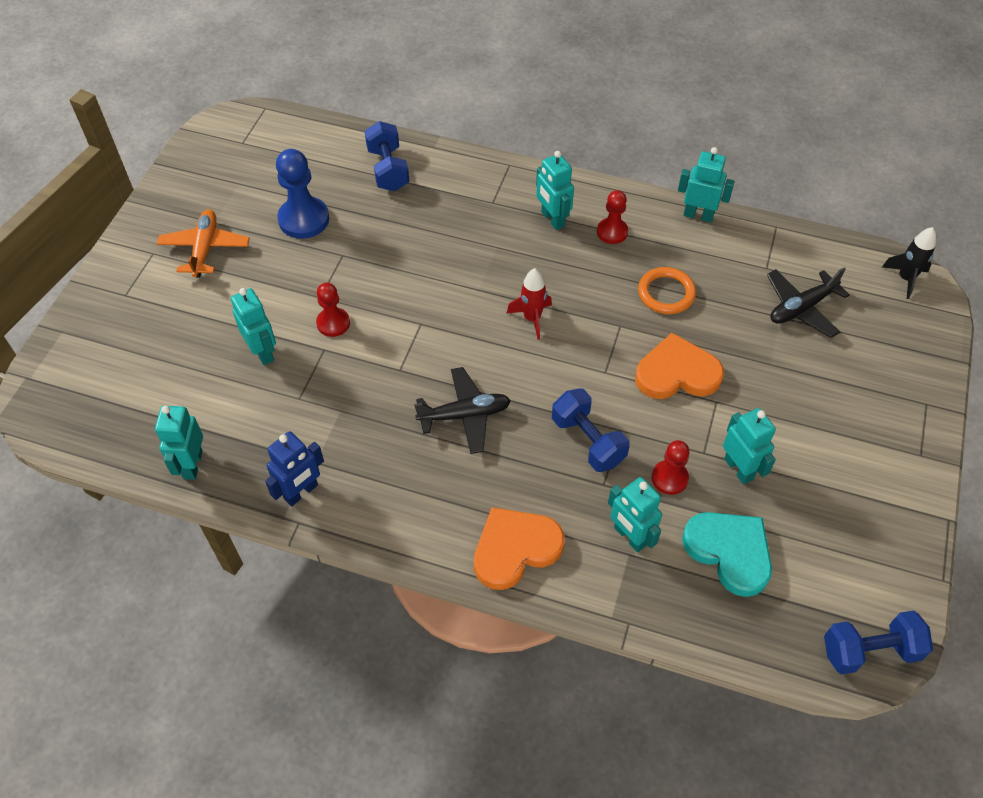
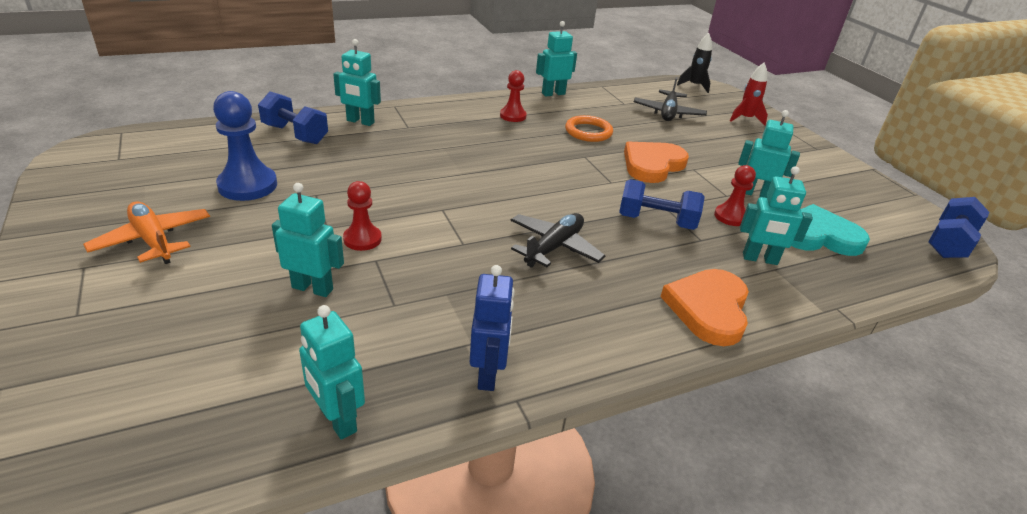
camera: 45 degrees left, 20 degrees down
red rocket [506,268,552,340] -> red rocket moved to [730,63,768,125]
turquoise robot [536,151,574,230] -> turquoise robot moved to [333,39,381,126]

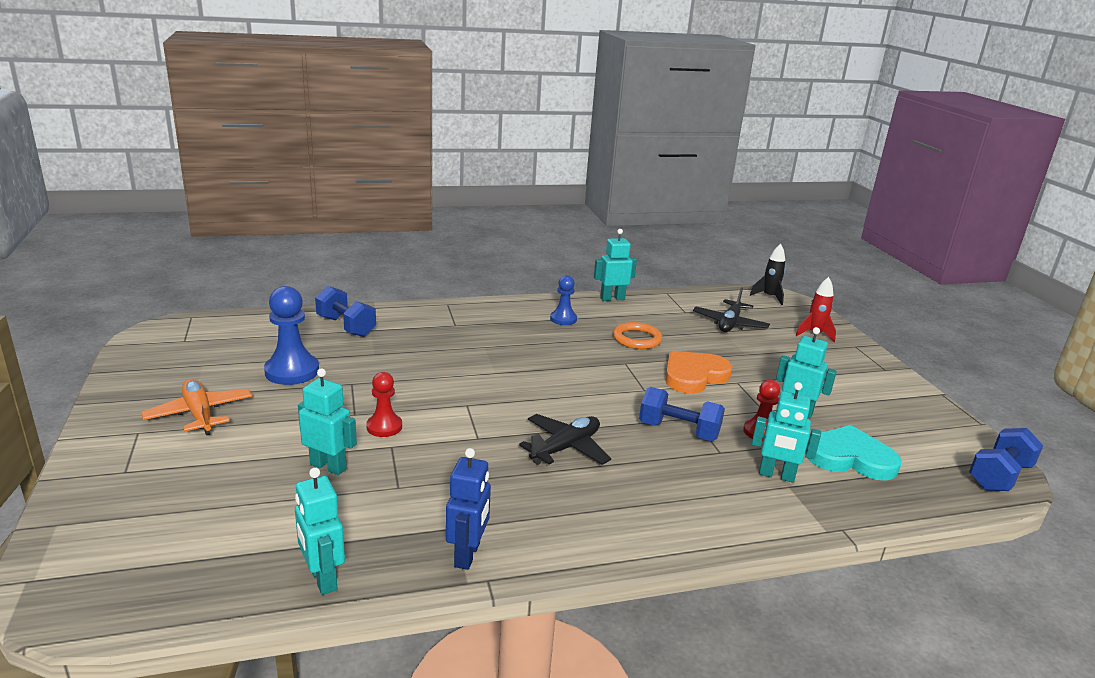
camera: 10 degrees right, 10 degrees down
turquoise robot [333,39,381,126] -> none
red pawn [500,70,527,122] -> blue pawn [550,275,577,325]
orange heart [661,269,749,346] -> none

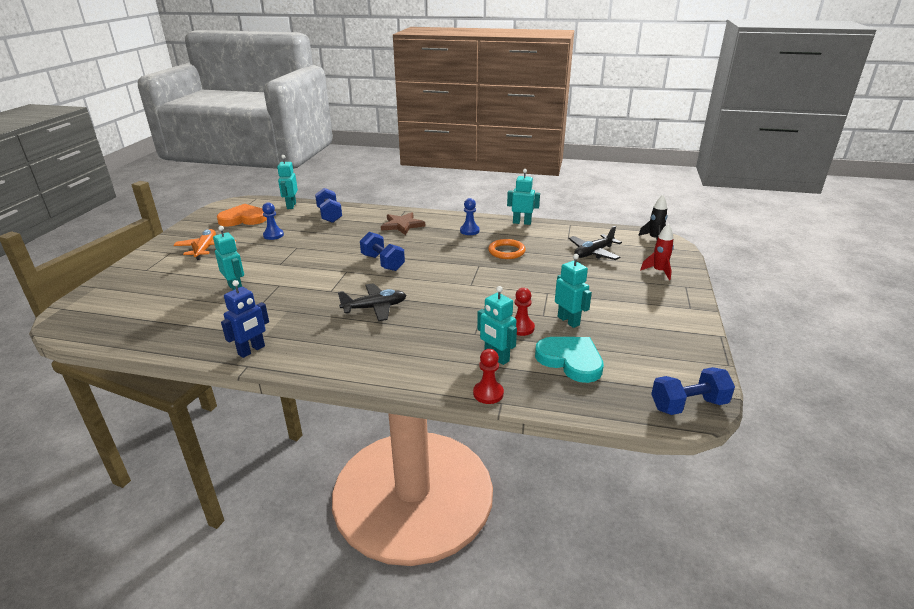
camera: 30 degrees right, 5 degrees up
blue pawn [264,286,319,385] -> blue pawn [262,202,284,240], size x0.61
turquoise robot [295,468,345,595] -> turquoise robot moved to [277,155,298,209]
red pawn [366,372,402,437] -> red pawn moved to [473,349,504,404]
blue dumbbell [639,387,725,441] -> blue dumbbell moved to [360,232,405,271]
orange heart [665,351,733,394] -> orange heart moved to [217,204,267,226]
none -> brown star [381,212,425,235]

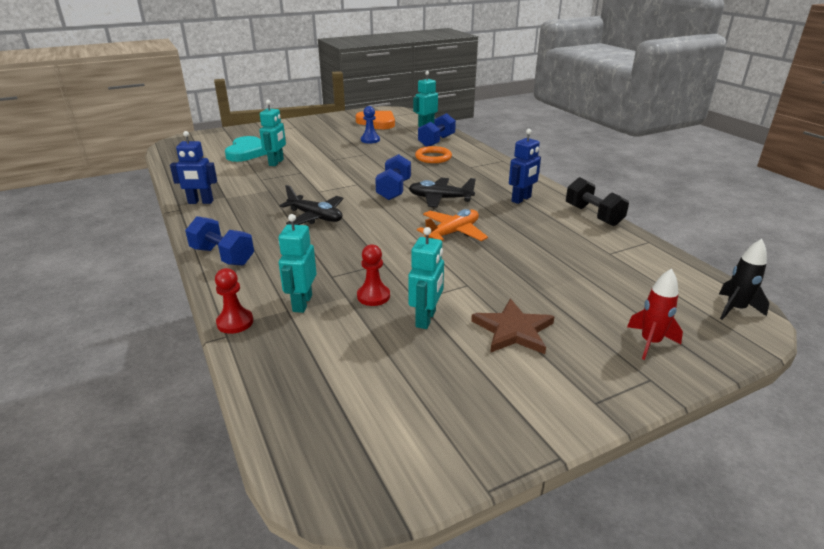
camera: 50 degrees right, 0 degrees up
orange plane [173,229,236,260] -> orange plane moved to [417,209,488,241]
brown star [381,212,425,235] -> brown star moved to [471,299,554,354]
blue pawn [460,198,480,235] -> blue robot [509,129,541,204]
orange ring [488,239,526,259] -> orange ring moved to [415,146,452,163]
turquoise robot [507,169,540,225] -> black dumbbell [566,177,629,226]
turquoise heart [535,337,604,383] -> turquoise heart moved to [225,136,267,162]
black plane [568,226,622,260] -> black plane moved to [409,178,476,207]
blue dumbbell [651,367,735,415] -> blue dumbbell moved to [185,216,254,266]

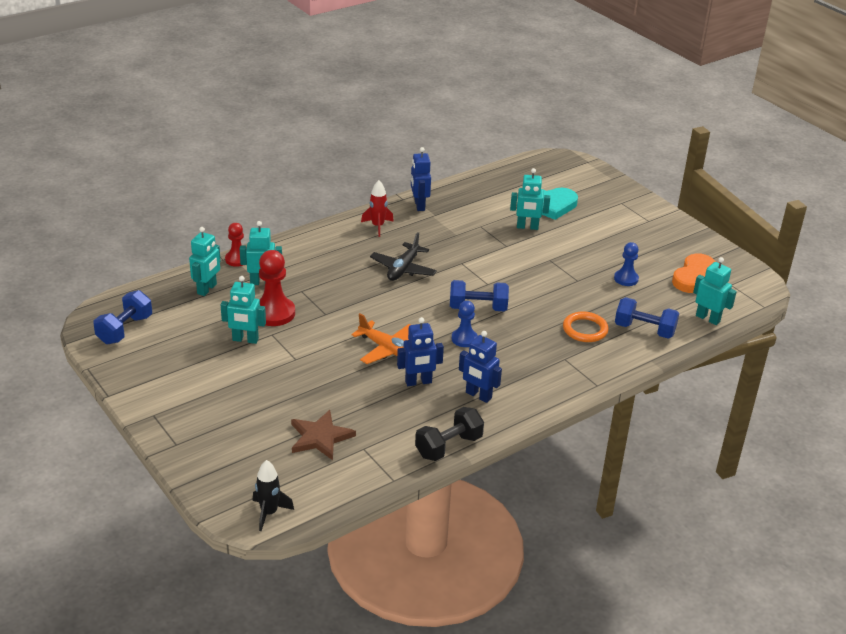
camera: 80 degrees right, 5 degrees up
blue dumbbell [185,216,254,266] -> blue dumbbell moved to [93,290,152,344]
red pawn [357,244,390,306] -> red pawn [259,250,295,326], size x1.64
black plane [409,178,476,207] -> blue pawn [452,301,478,347]
brown star [471,299,554,354] -> brown star moved to [291,410,356,460]
red rocket [627,269,683,360] -> red rocket moved to [361,180,394,237]
none -> turquoise robot [189,227,221,296]
none -> blue robot [397,317,444,386]

